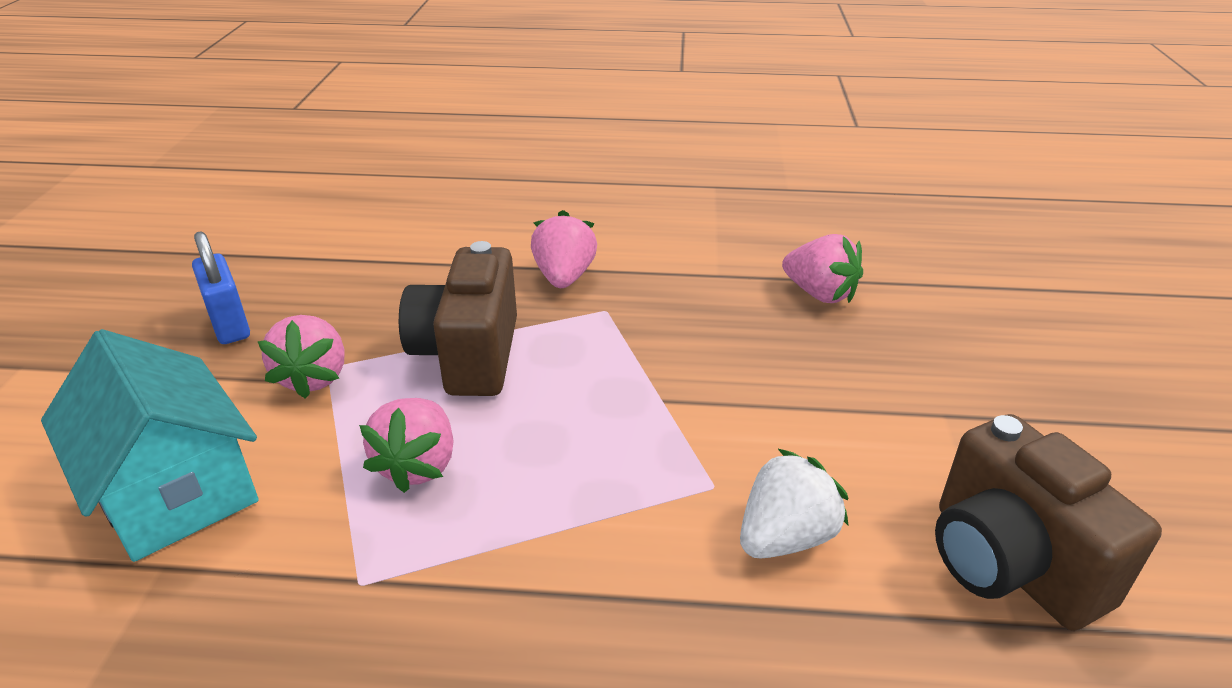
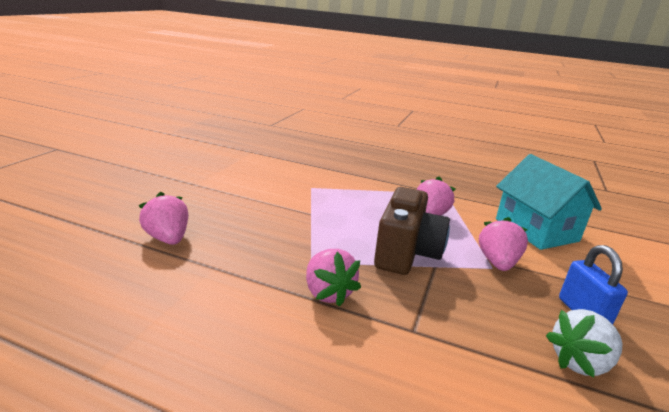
camera: 165 degrees left, 10 degrees down
pink strawberry [531,210,597,288] -> pink strawberry turned 45 degrees counterclockwise [306,249,361,307]
white strawberry [740,448,849,559] -> white strawberry moved to [546,309,622,378]
brown camera [935,414,1162,631] -> none

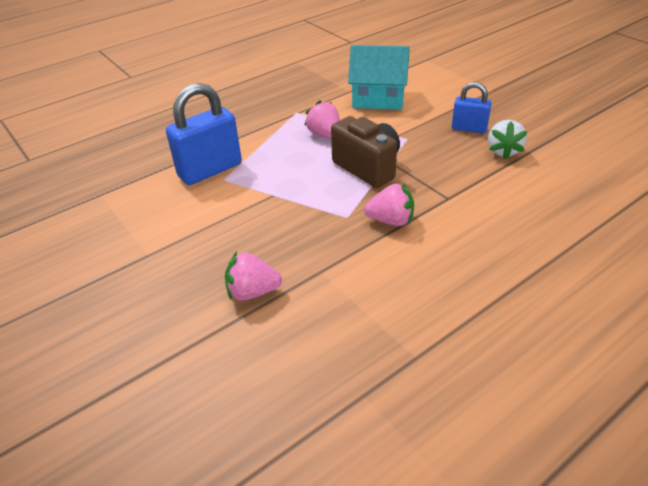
camera: 55 degrees left, 15 degrees up
pink strawberry [479,217,528,271] -> none
none -> blue padlock [166,83,242,185]

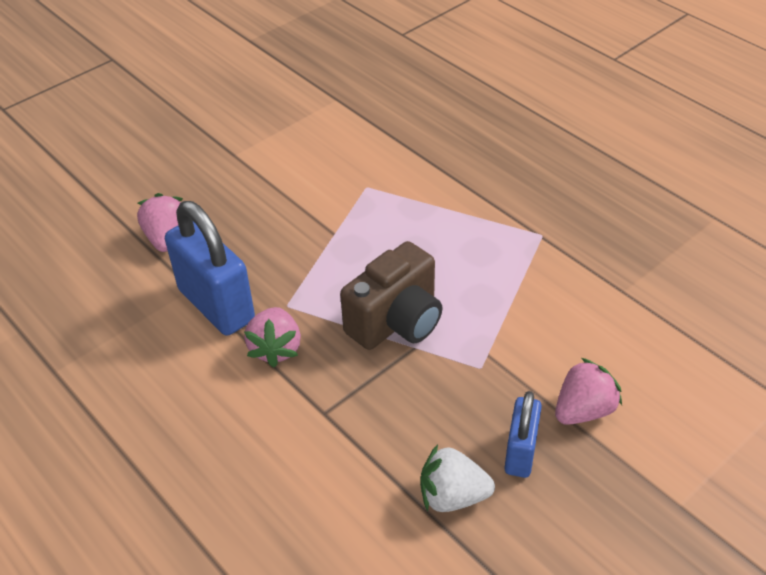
camera: 85 degrees right, 5 degrees up
blue padlock [166,83,242,185] -> blue padlock moved to [165,201,255,336]
pink strawberry [304,100,340,139] -> pink strawberry moved to [555,358,622,425]
turquoise house [348,45,410,110] -> none

